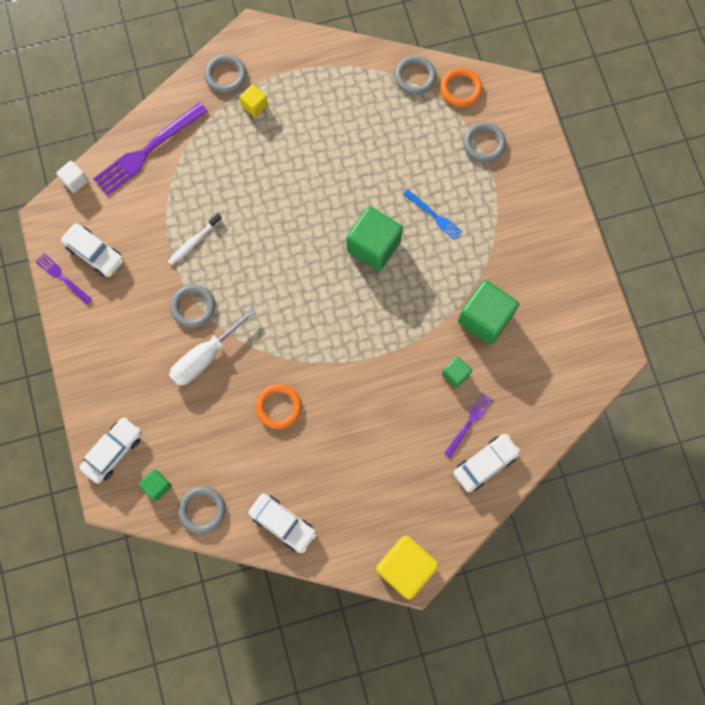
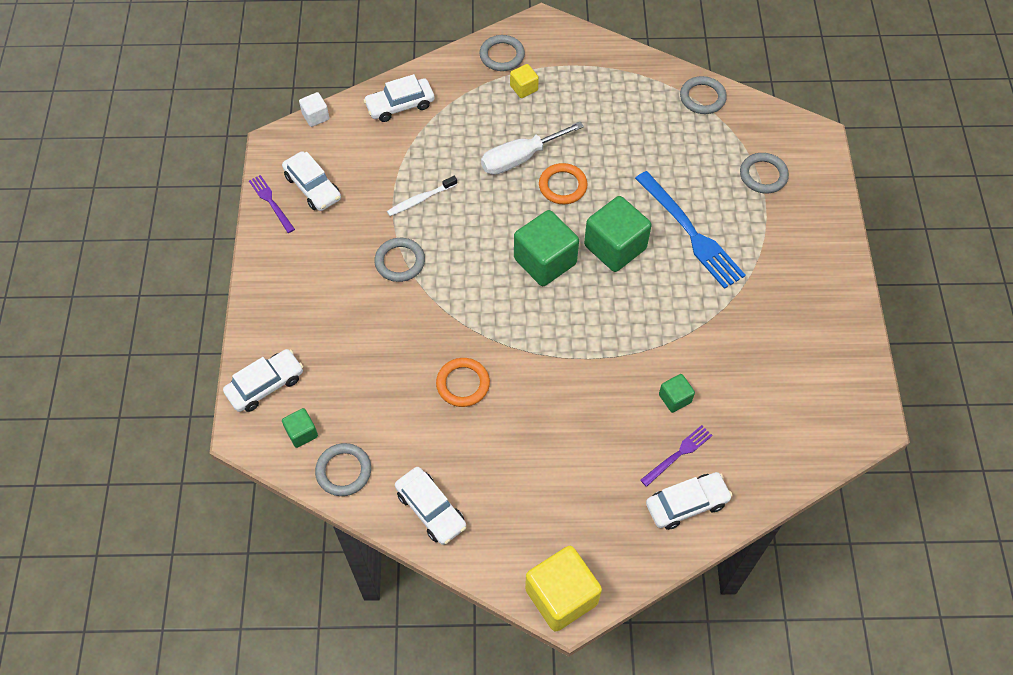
camera: 15 degrees right, 15 degrees down
purple fork [93,102,208,195] -> white car [363,74,435,122]
white screwdriver [169,308,256,386] -> white screwdriver moved to [481,122,584,175]
blue fork [403,190,463,240] -> blue fork [635,171,746,289], size x1.92
orange ring [440,68,482,107] -> orange ring moved to [539,163,588,204]
green cube [458,280,519,344] -> green cube moved to [514,210,579,286]

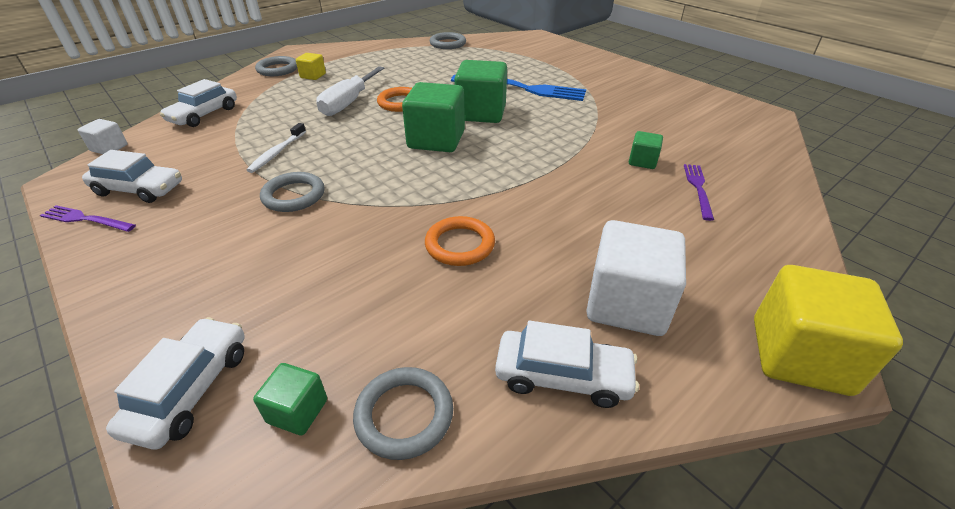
camera: 40 degrees left, 20 degrees down
white car [646,472,733,530] -> none
grey ring [740,153,789,193] -> none
none -> white cube [586,220,686,336]

